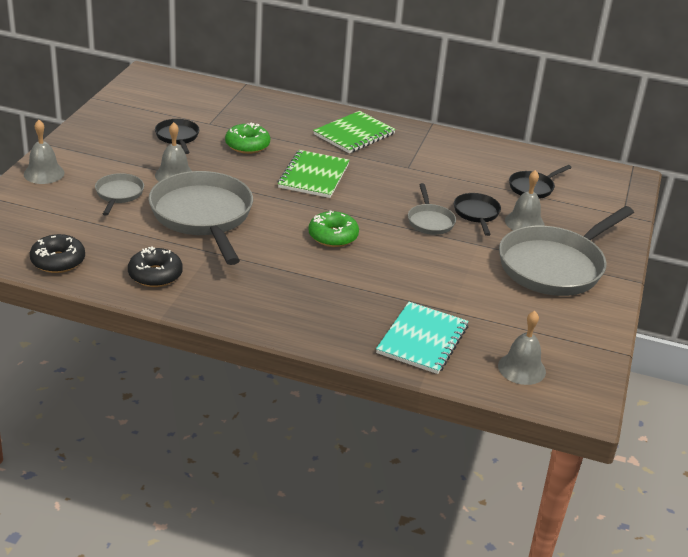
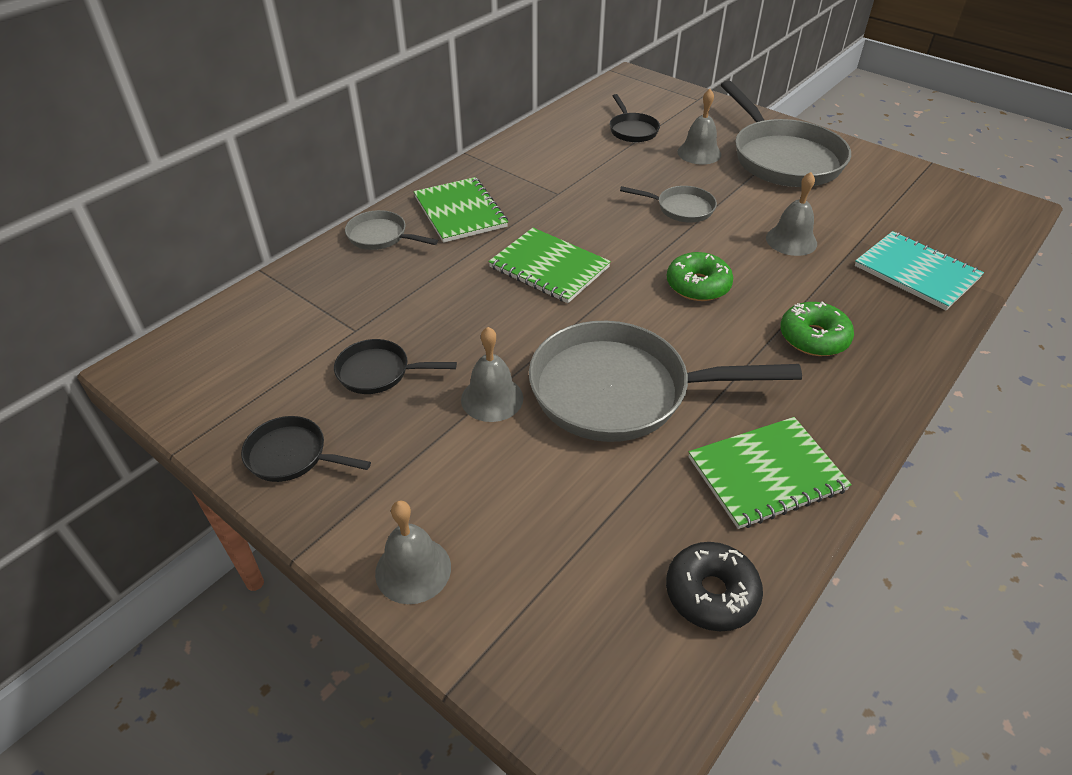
camera: 65 degrees left, 10 degrees up
grey pan [95,173,144,216] -> grey pan moved to [345,210,438,250]
black donut [128,247,183,287] -> green notebook [689,417,852,529]
green donut [225,123,270,154] -> green donut moved to [780,301,854,356]
black pan [454,193,501,236] -> black pan moved to [241,416,371,482]
grey bell [498,311,546,385] -> grey bell moved to [766,172,817,256]

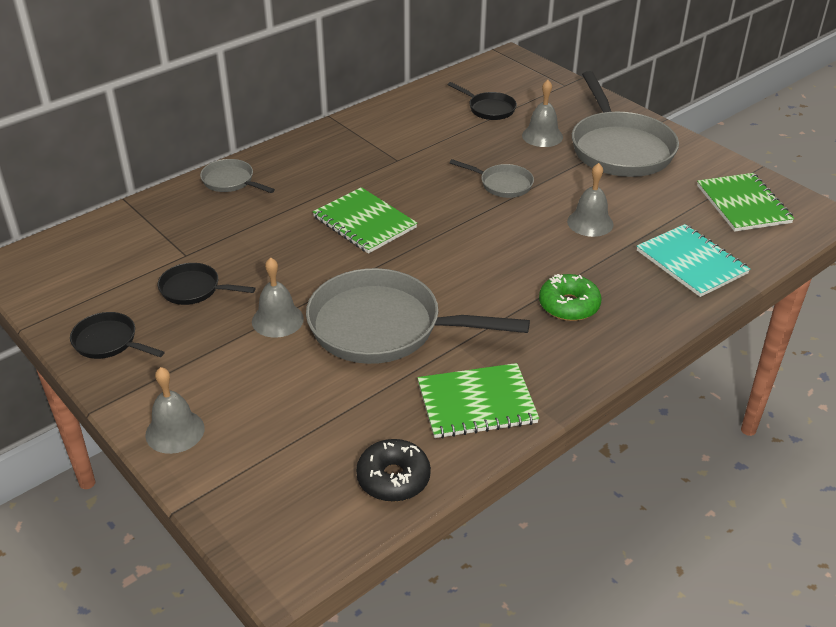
camera: 10 degrees right, 5 degrees down
green notebook [414,177,508,243] -> green notebook moved to [697,173,794,232]
black pan [610,94,660,142] -> black pan turned 45 degrees counterclockwise [448,82,517,120]
green donut [667,252,733,301] -> none

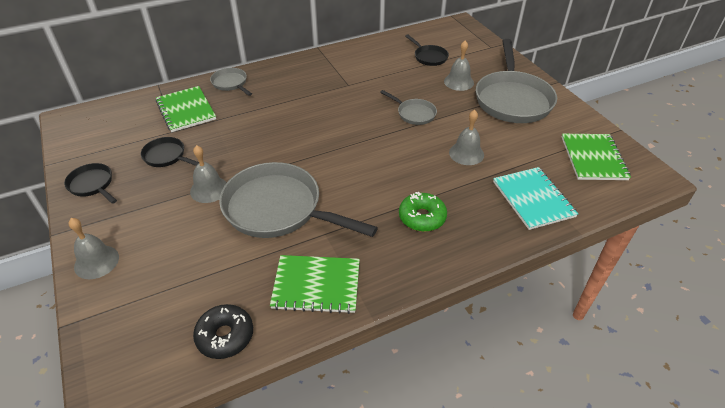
camera: 15 degrees right, 5 degrees up
green notebook [313,187,417,254] -> green notebook moved to [155,86,216,132]

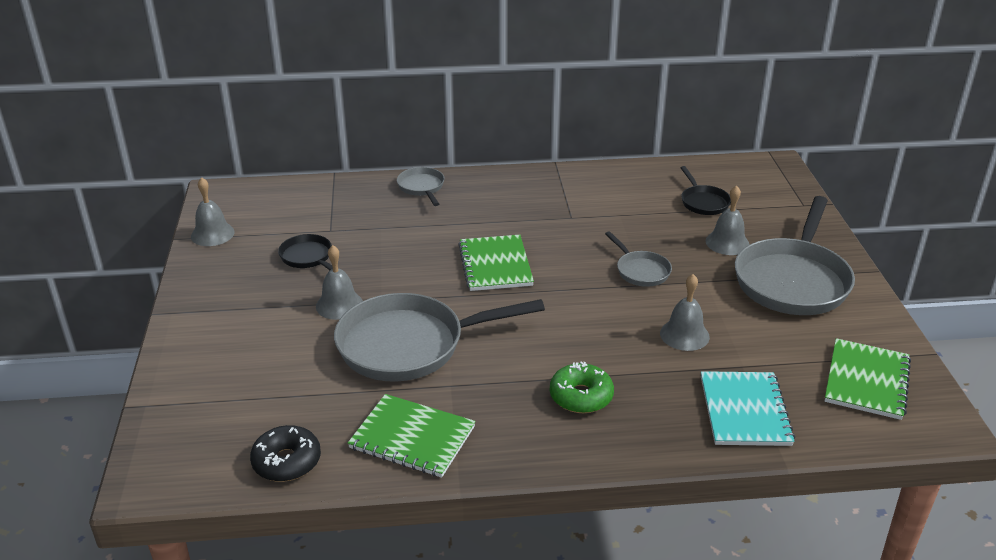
camera: 20 degrees right, 10 degrees down
black pan [64,163,117,204] -> none
grey bell [68,218,119,279] -> grey bell moved to [191,177,235,246]
green notebook [155,86,216,132] -> green notebook moved to [458,235,534,291]
grey pan [219,162,378,238] -> grey pan turned 60 degrees counterclockwise [334,293,545,382]

